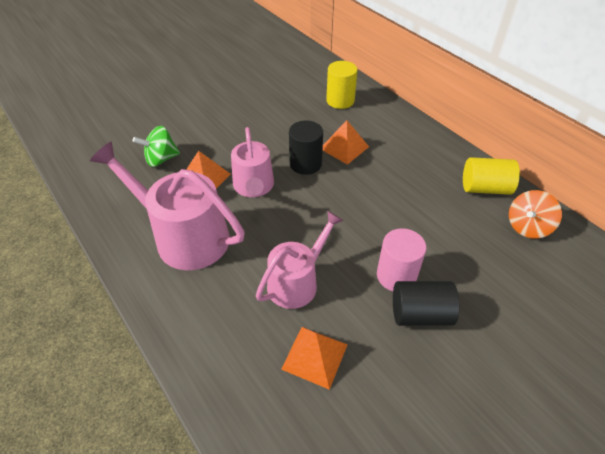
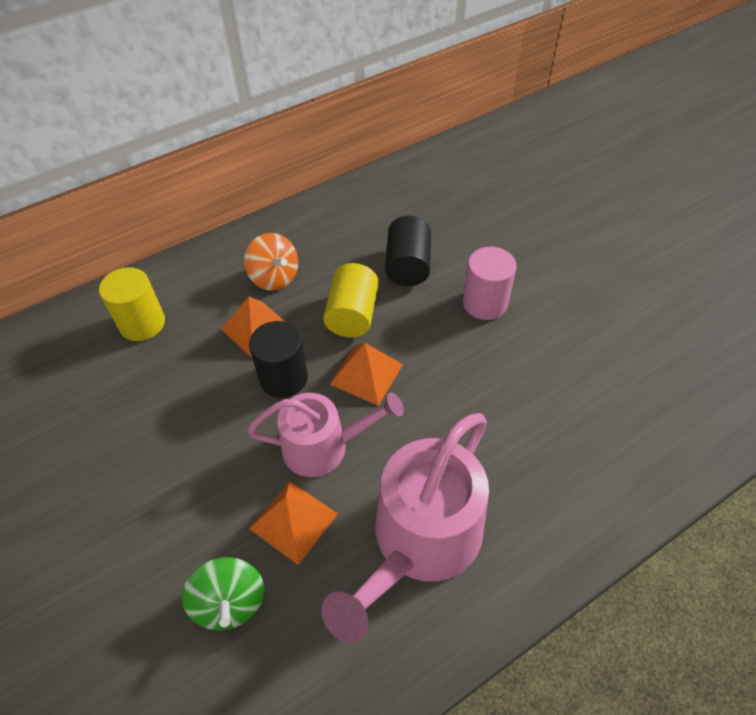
camera: 85 degrees left, 5 degrees up
pink watering can [256,211,344,309] -> none
orange pyramid [281,327,348,390] -> orange pyramid moved to [329,343,403,406]
black cylinder [393,281,459,326] -> black cylinder moved to [385,216,431,286]
yellow cylinder [463,157,520,195] -> yellow cylinder moved to [323,263,379,338]
orange spinning top [509,190,562,239] -> orange spinning top moved to [244,233,298,291]

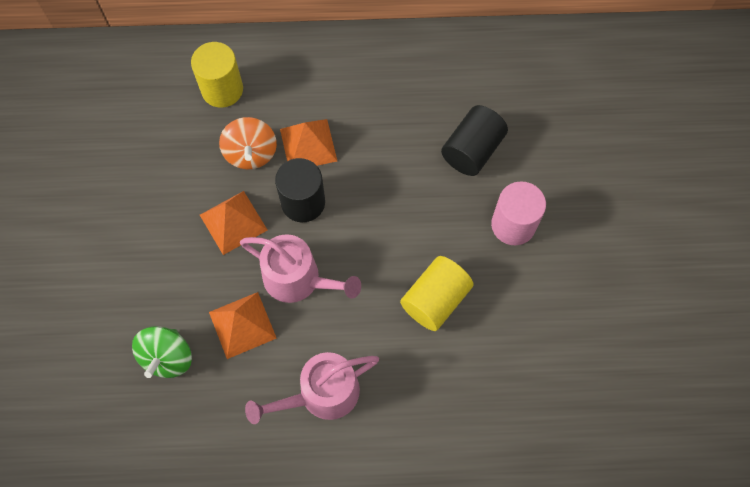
camera: 30 degrees right, 15 degrees up
orange spinning top [244,233,298,291] -> orange spinning top moved to [219,117,277,169]
pink watering can [321,413,489,642] -> pink watering can [245,352,379,424], size x0.64
yellow cylinder [323,263,379,338] -> yellow cylinder moved to [400,256,474,331]
orange pyramid [329,343,403,406] -> orange pyramid moved to [200,191,267,255]

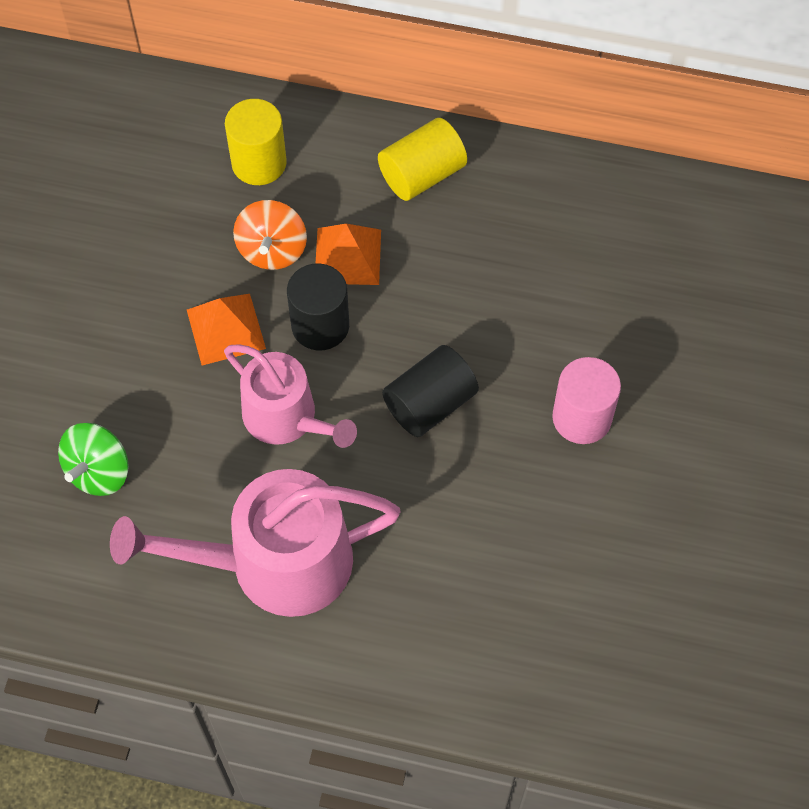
camera: 15 degrees right, 5 degrees down
orange pyramid [209,292,277,359] -> none
pink watering can [245,352,379,424] -> pink watering can [110,469,401,617], size x1.55
yellow cylinder [400,256,474,331] -> yellow cylinder moved to [378,118,467,201]
black cylinder [441,105,508,176] -> black cylinder moved to [382,345,479,437]

